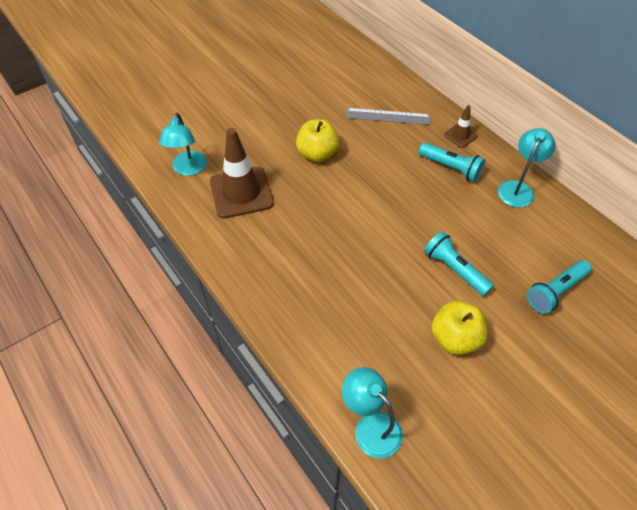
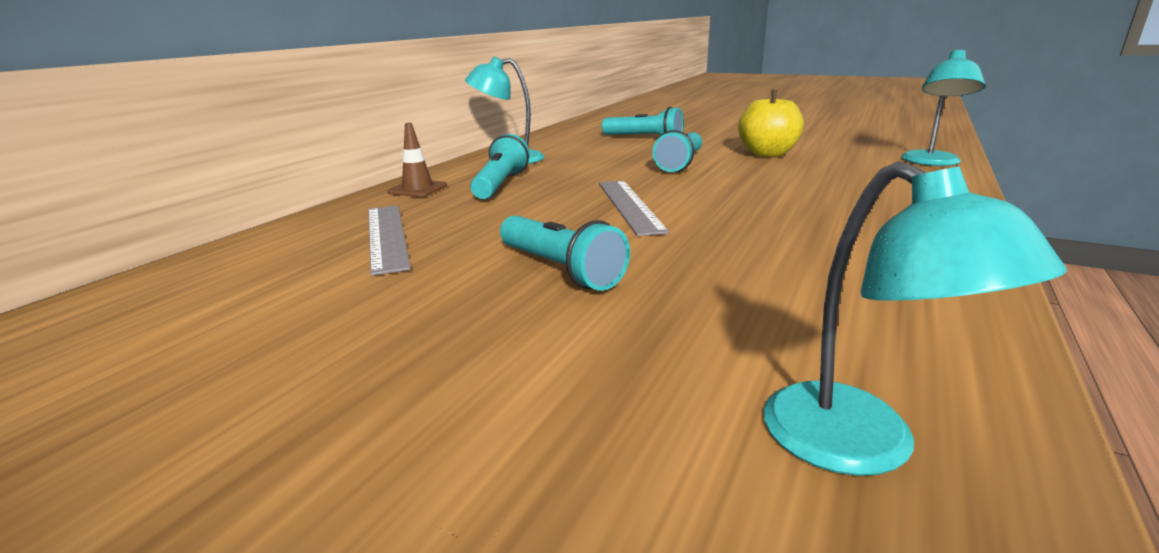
camera: 115 degrees left, 30 degrees down
turquoise lamp [159,112,207,176] -> turquoise lamp turned 90 degrees clockwise [763,161,1067,476]
brown traffic cone [210,128,274,219] -> none
yellow apple [296,119,340,162] -> turquoise flashlight [500,215,630,291]
none -> grey ruler [599,181,669,236]

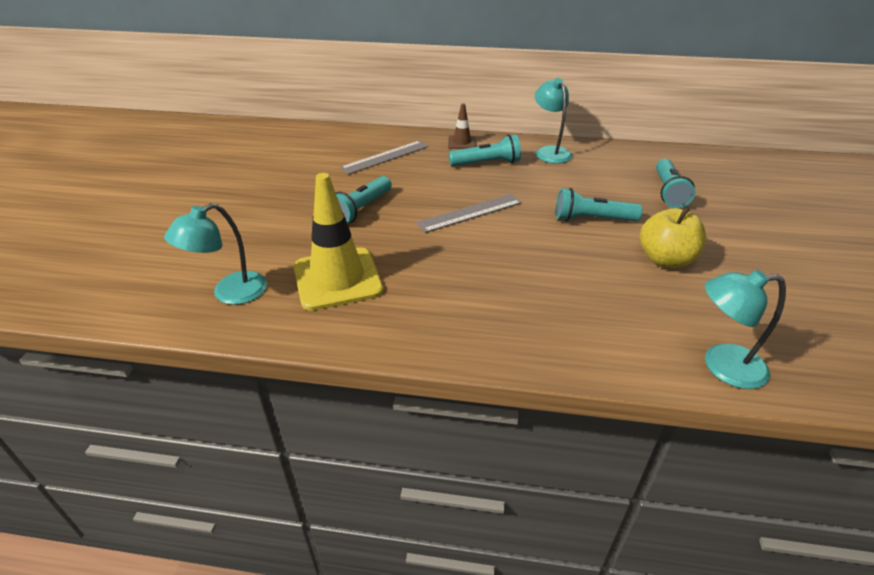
camera: 70 degrees right, 15 degrees up
none -> yellow traffic cone [293,173,383,311]

